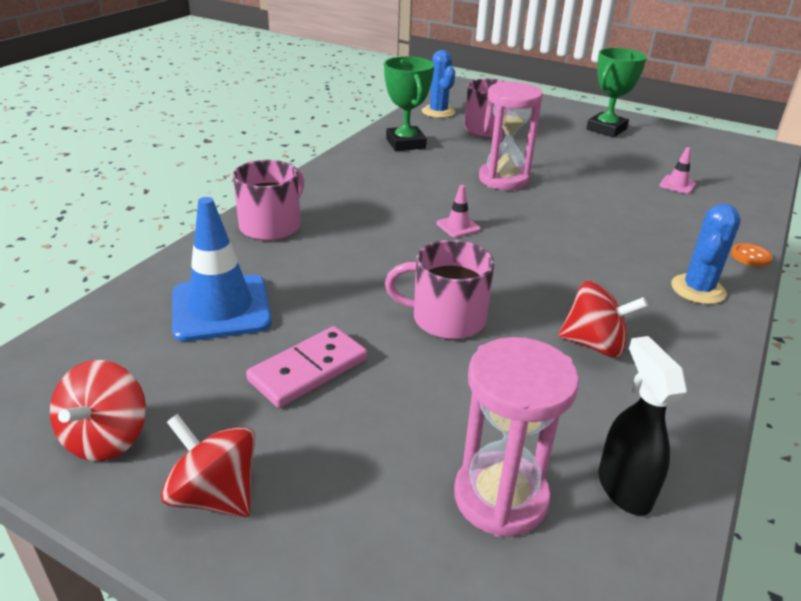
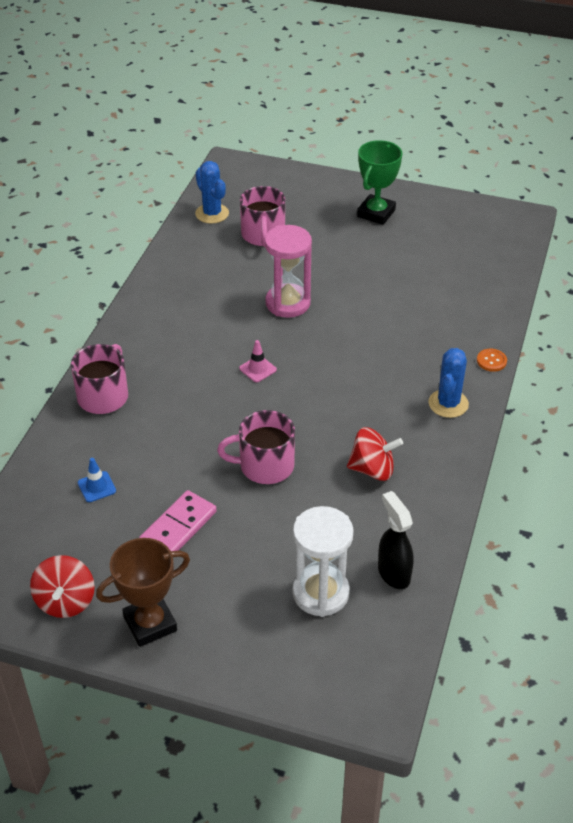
camera: 10 degrees left, 10 degrees up
red spinning top [161,414,255,517] -> brown trophy [96,538,190,647]
blue traffic cone [172,197,272,342] -> blue traffic cone [78,458,116,502], size x0.45
green trophy [384,56,434,151] -> none
pink hourglass [454,337,579,537] -> white hourglass [293,506,354,617]
pink traffic cone [659,147,696,194] -> none

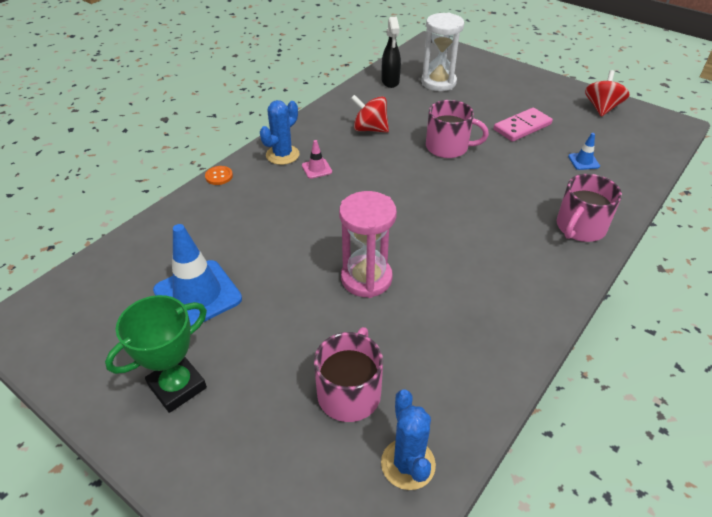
camera: 160 degrees left, 0 degrees up
brown trophy [96,538,190,647] -> none
pink traffic cone [239,340,277,382] -> pink traffic cone moved to [302,140,332,179]
none -> blue traffic cone [153,224,242,326]

